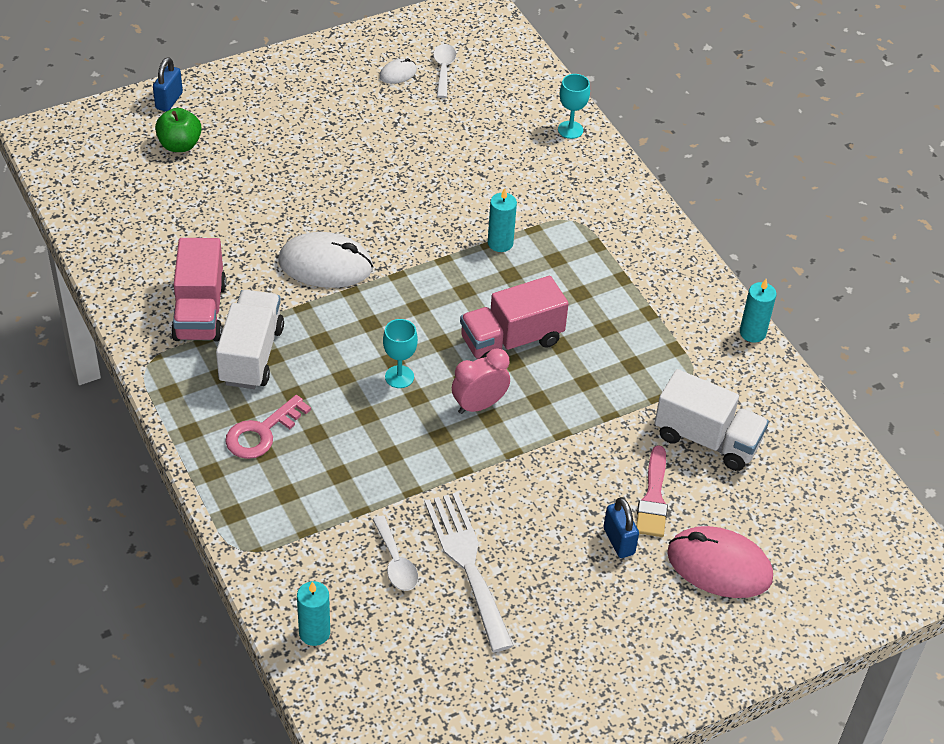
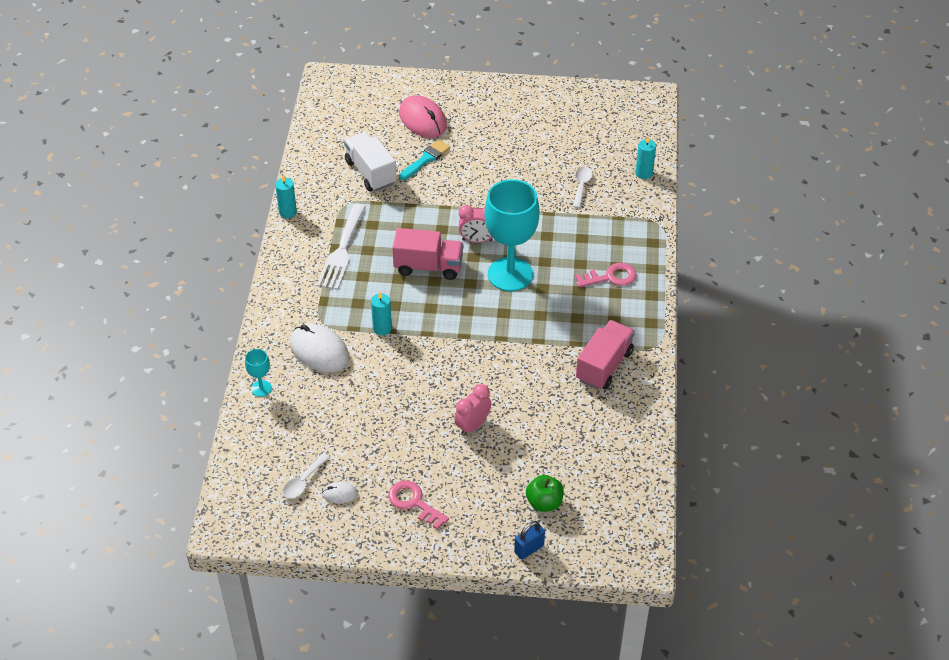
camera: 145 degrees left, 0 degrees up
white truck [216,290,284,389] -> none
white mouse [278,232,373,288] -> white mouse moved to [290,324,349,372]
turquoise goblet [383,319,418,388] -> turquoise goblet [484,179,540,291], size x2.35
white fork [425,492,514,652] -> white fork moved to [317,203,366,290]
blue padlock [603,497,639,558] -> none
pink brush [636,445,668,537] -> turquoise brush [399,140,450,180]
none -> pink key [388,480,449,530]
none -> pink clock [455,384,491,436]

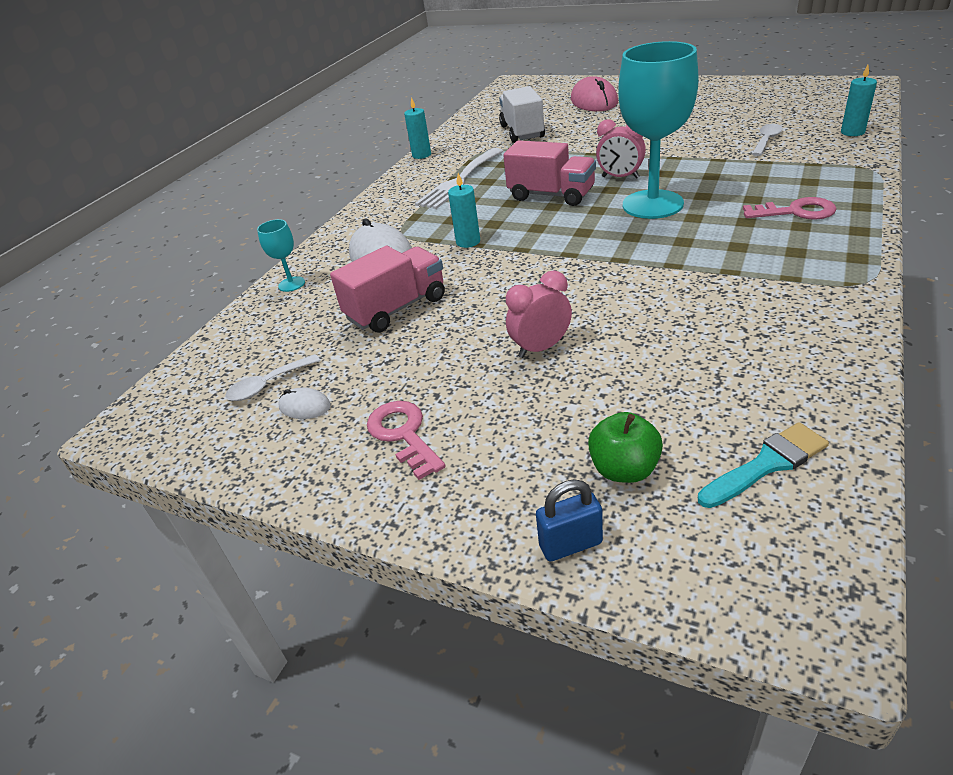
camera: 25 degrees right, 10 degrees down
turquoise brush [399,140,450,180] -> turquoise brush moved to [698,422,829,508]
pink truck [576,320,635,390] -> pink truck moved to [330,246,445,333]

